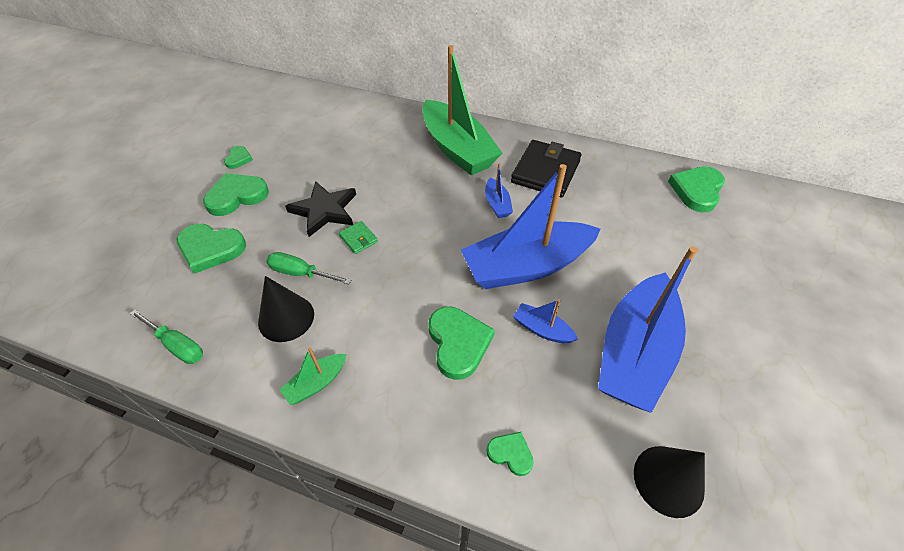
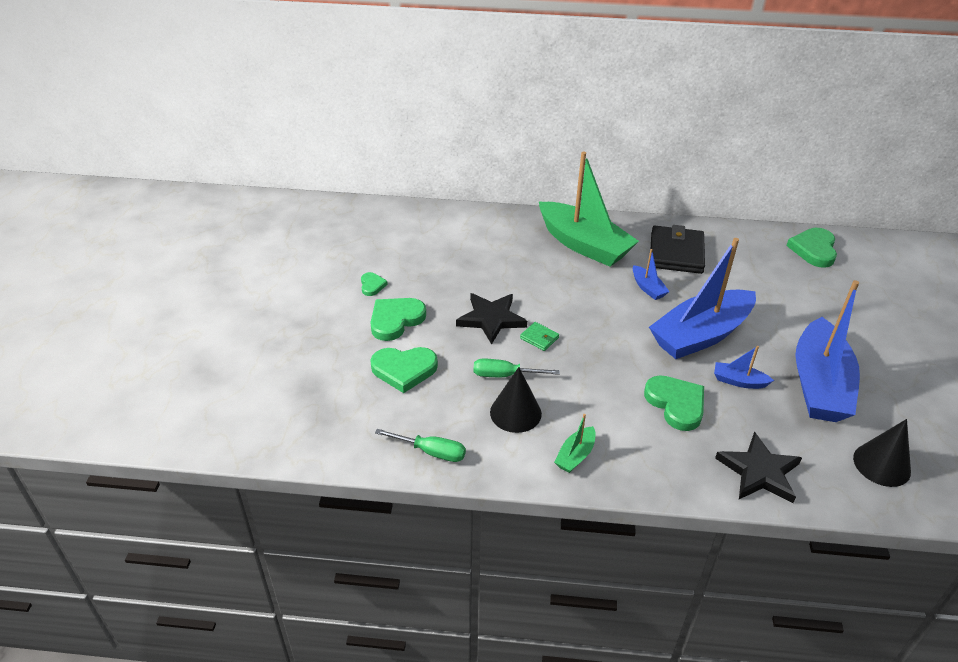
camera: 15 degrees left, 10 degrees down
green heart [487,432,534,476] -> black star [715,432,802,503]

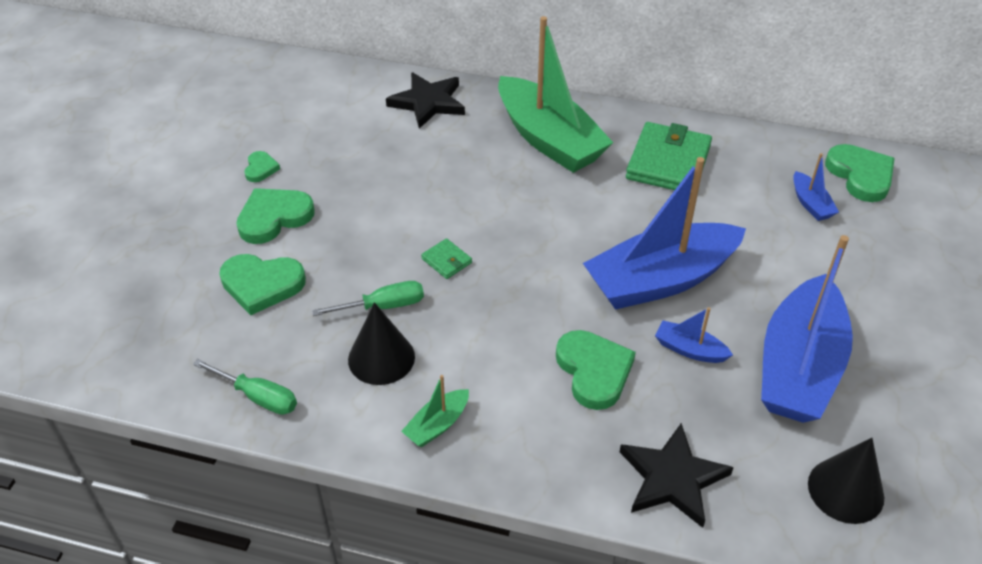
camera: 10 degrees right, 5 degrees up
black star [456,293,527,344] -> black star moved to [386,72,465,129]
green screwdriver [473,359,560,377] -> green screwdriver turned 150 degrees clockwise [312,281,424,316]
blue boat [633,249,670,300] -> blue boat moved to [793,153,839,221]
black wallet [651,225,705,274] -> green wallet [626,122,712,190]
green heart [786,228,837,268] -> green heart turned 135 degrees clockwise [825,144,895,202]

